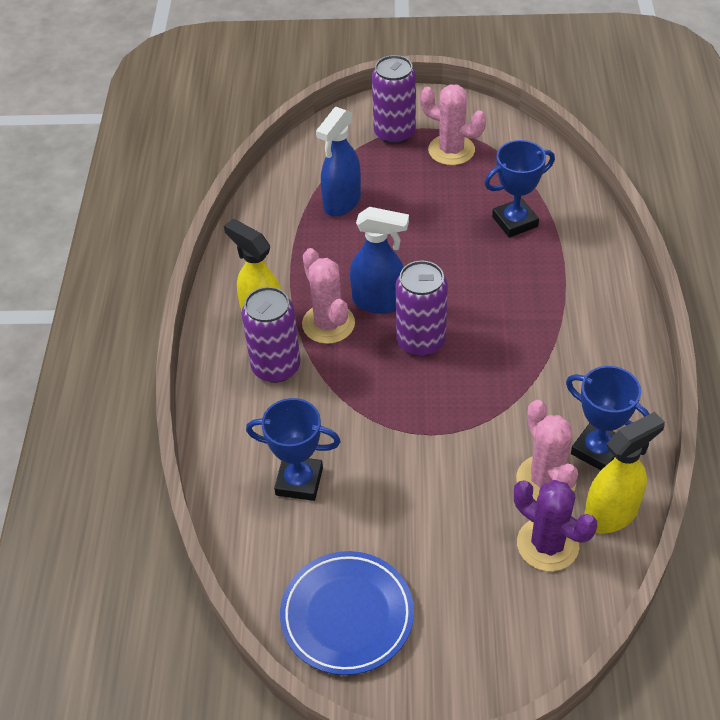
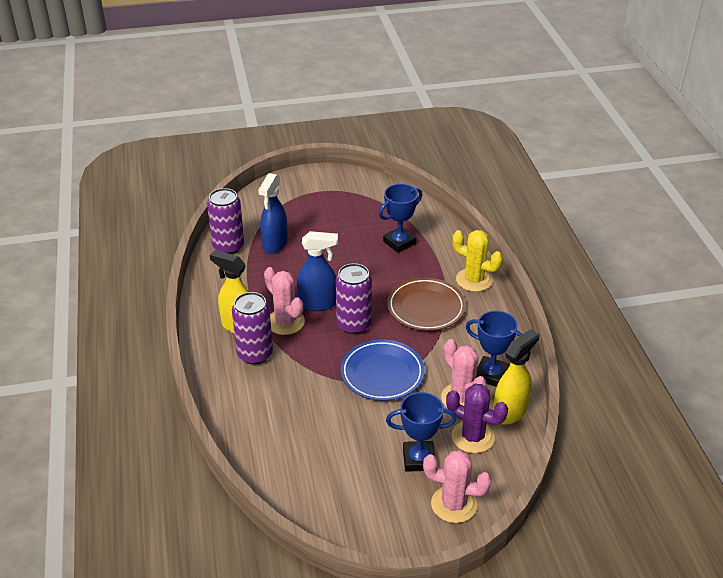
camera: 15 degrees left, 10 degrees down
blue trophy [246,398,341,501] -> blue trophy moved to [386,392,457,472]
blue plate [280,551,414,675] -> blue plate moved to [341,339,425,401]
purple can [372,55,416,144] -> purple can moved to [207,188,244,254]
pink cactus [420,84,486,165] -> pink cactus moved to [423,450,492,523]
none -> brown plate [387,278,466,331]
none -> yellow cactus [452,230,503,292]

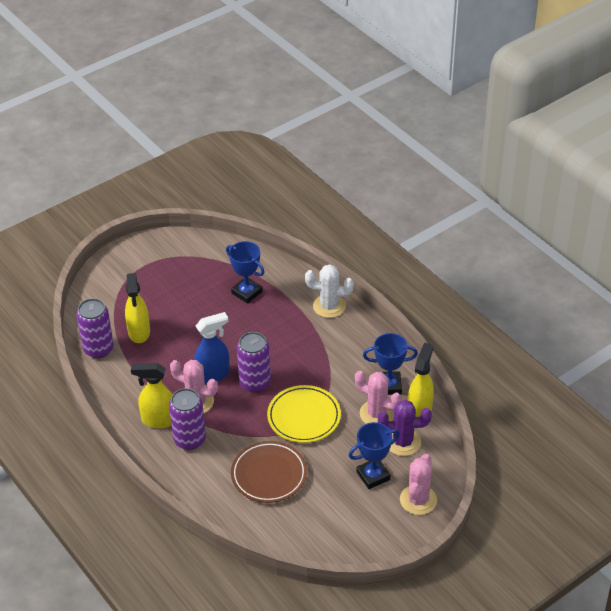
camera: 25 degrees left, 5 degrees up
blue spray bottle [258,173,288,254] -> yellow spray bottle [125,273,150,343]
blue plate [341,339,425,401] -> yellow plate [267,385,341,443]
blue trophy [379,184,422,253] -> blue trophy turned 75 degrees counterclockwise [226,241,265,304]
brown plate [387,278,466,331] -> brown plate moved to [231,441,307,503]
pink cactus [423,450,492,523] -> pink cactus turned 60 degrees counterclockwise [400,454,437,515]
yellow cactus [452,230,503,292] -> white cactus [305,264,354,318]

